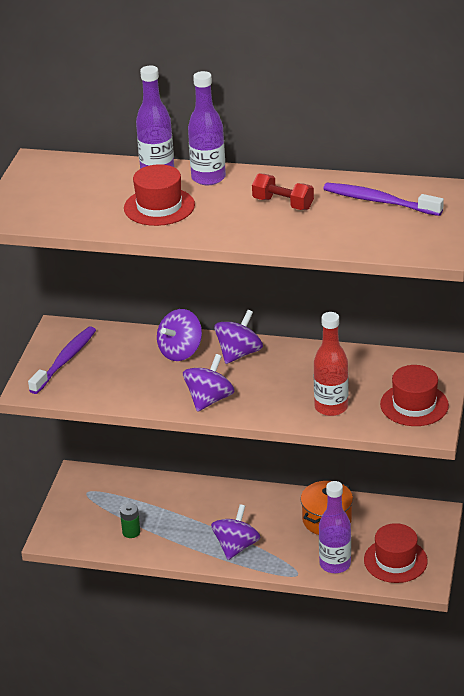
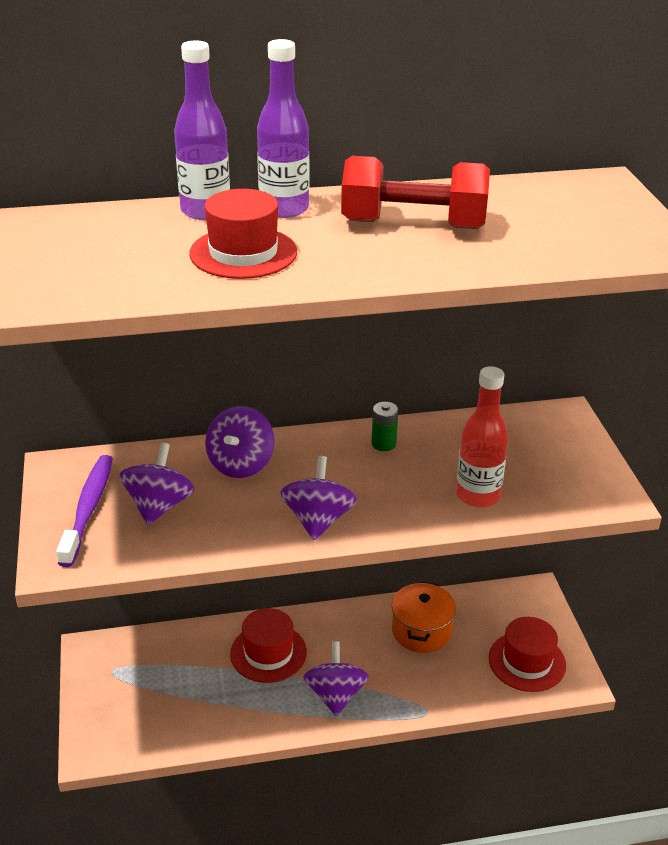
camera: 25 degrees left, 0 degrees up
green battery [120,503,140,538] -> green battery moved to [372,402,398,451]
purple spinning top [214,310,263,364] -> purple spinning top moved to [119,443,195,525]
red dumbbell [252,173,314,210] -> red dumbbell [341,156,490,229], size x1.68
purple bottle [319,481,351,573] -> none
purple toothbrush [323,183,444,216] -> none
red hat [380,365,449,426] -> red hat moved to [230,608,307,683]

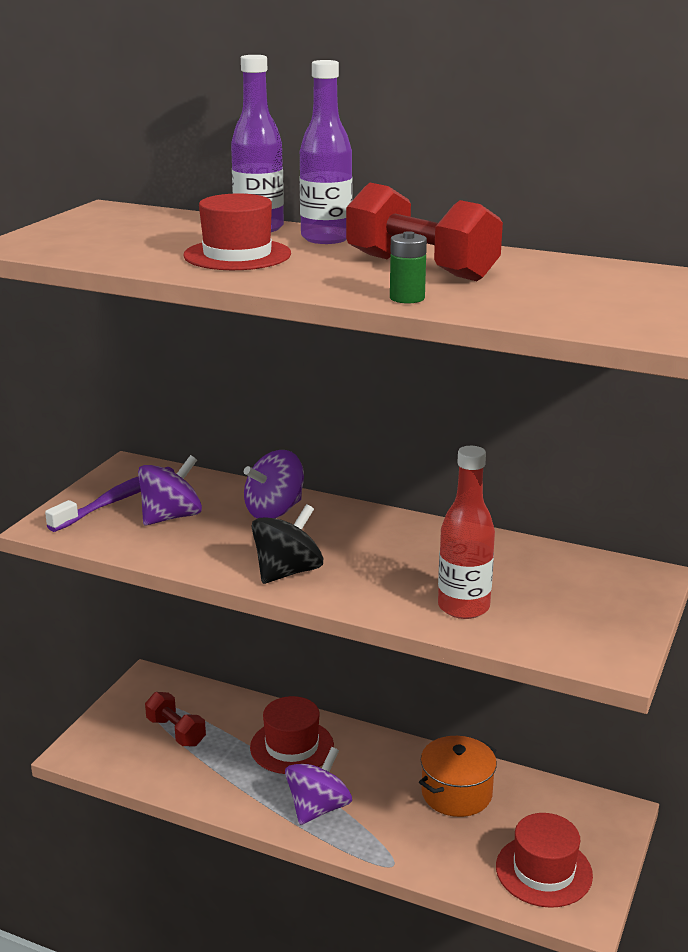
camera: 35 degrees right, 10 degrees down
purple spinning top [280,456,357,540] -> black spinning top [252,504,323,584]
green battery [372,402,398,451] -> green battery moved to [390,231,427,303]
none -> red dumbbell [145,692,206,746]

